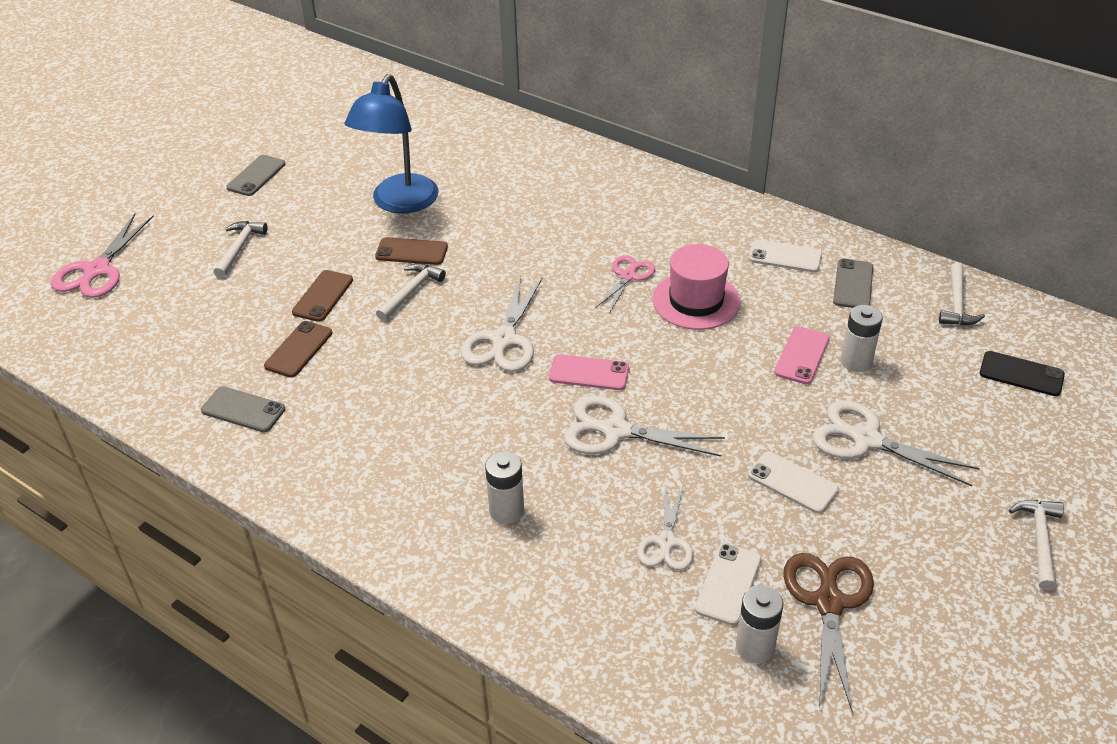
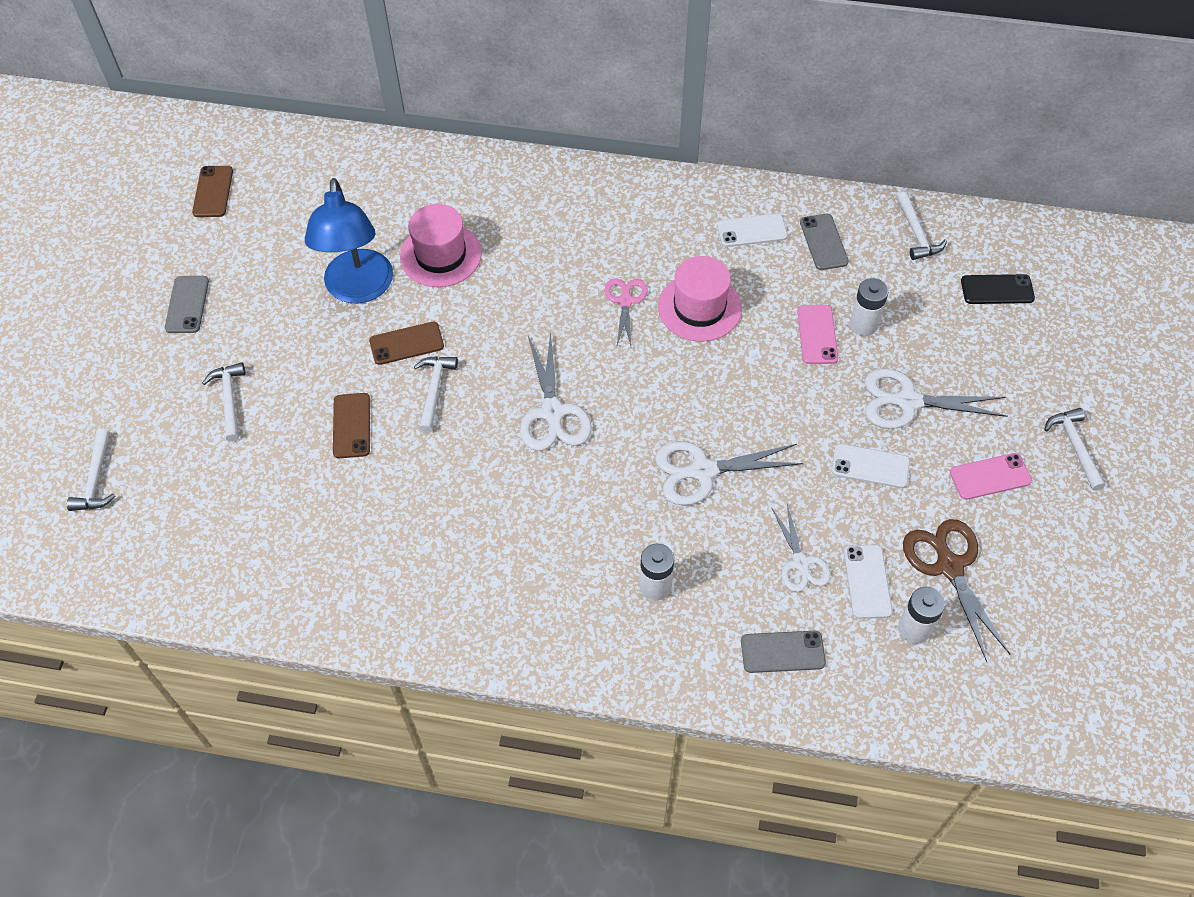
camera: 25 degrees left, 15 degrees up
pink scissors [51,214,154,298] -> white hammer [67,429,115,511]
grey phone [201,387,285,432] -> grey phone moved to [741,631,826,673]
brown phone [264,321,332,378] -> brown phone moved to [192,166,233,217]
pink phone [549,354,629,390] -> pink phone moved to [950,453,1032,500]
none -> pink hat [400,204,482,287]

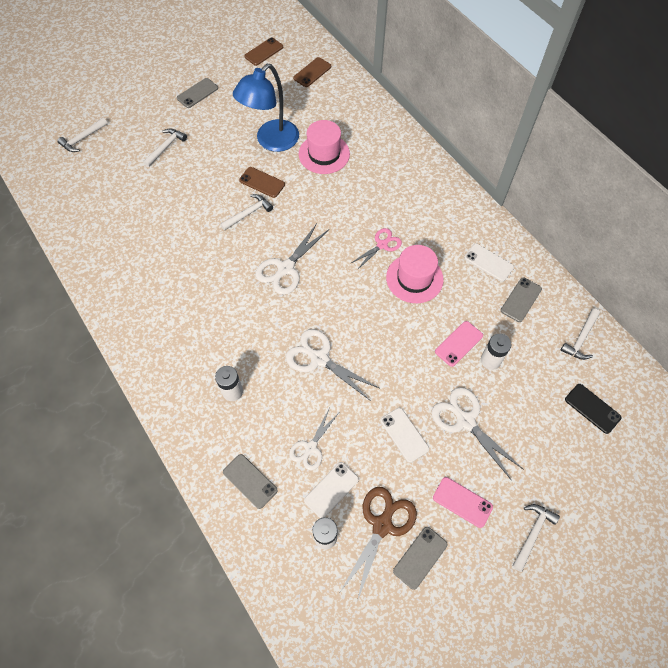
camera: 45 degrees right, 5 degrees up
brown phone [333,393,370,458] -> brown phone moved to [293,57,331,87]
none -> grey phone [393,527,448,590]

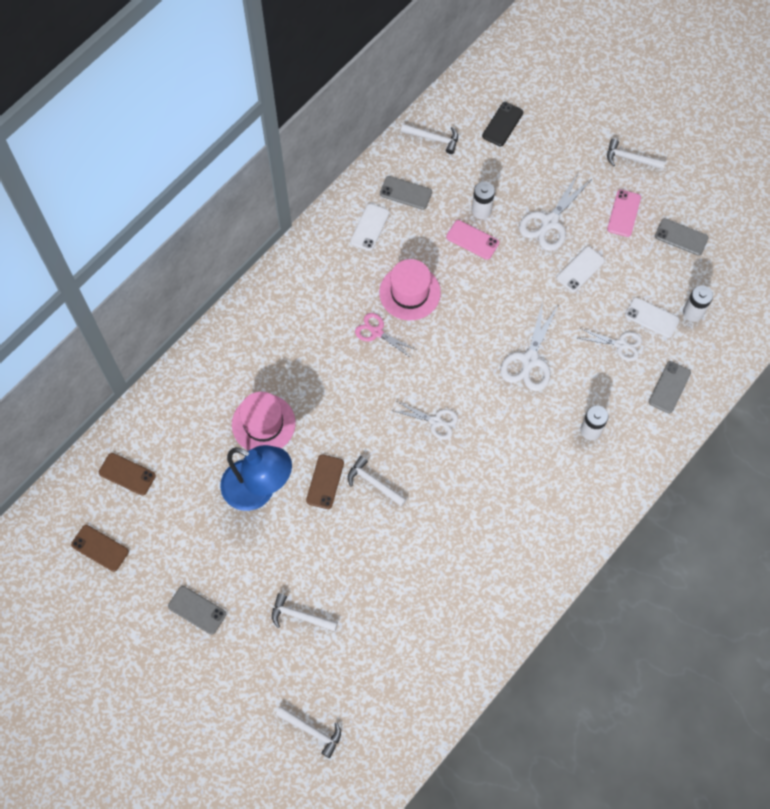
camera: 105 degrees left, 5 degrees up
white scissors [255,224,328,295] -> white scissors [394,401,458,440], size x0.64
brown scissors [340,487,417,601] -> none

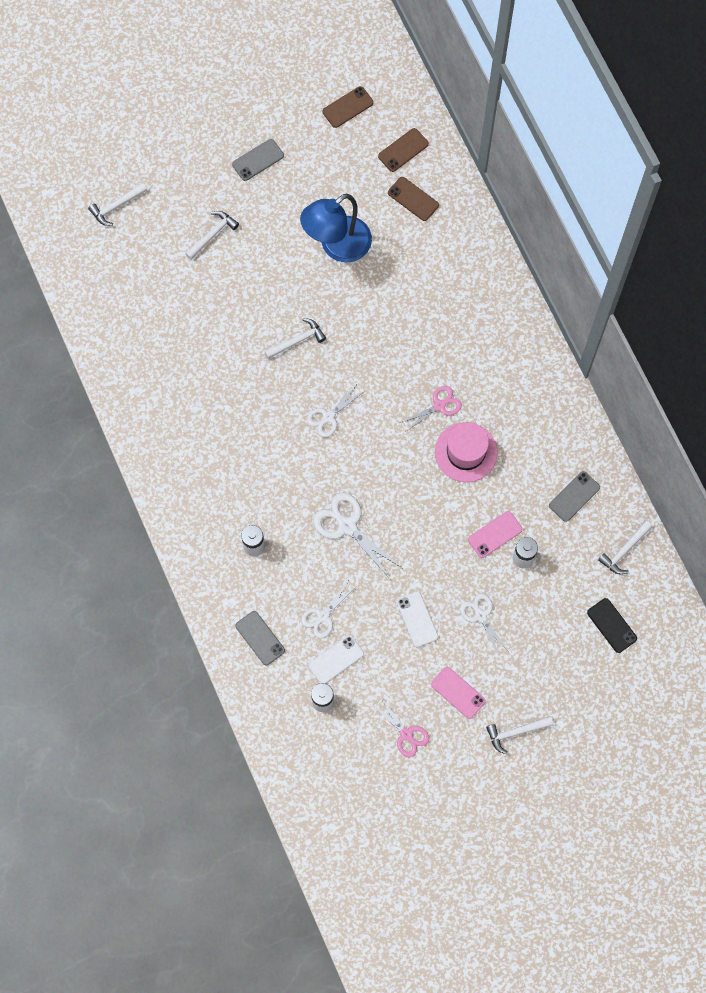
camera: 115 degrees right, 5 degrees up
pink hat [232,392,296,451] -> none
brown phone [306,454,344,509] -> brown phone moved to [388,177,439,221]
white phone [350,203,390,251] -> none
white scissors [519,173,593,251] -> white scissors [460,594,509,656], size x0.64
white hammer [607,139,666,169] -> white hammer turned 150 degrees counterclockwise [486,716,553,754]
grey phone [655,218,708,256] -> pink scissors [372,698,429,757]

